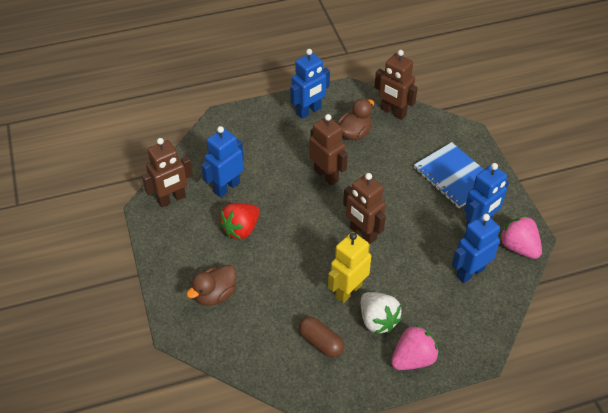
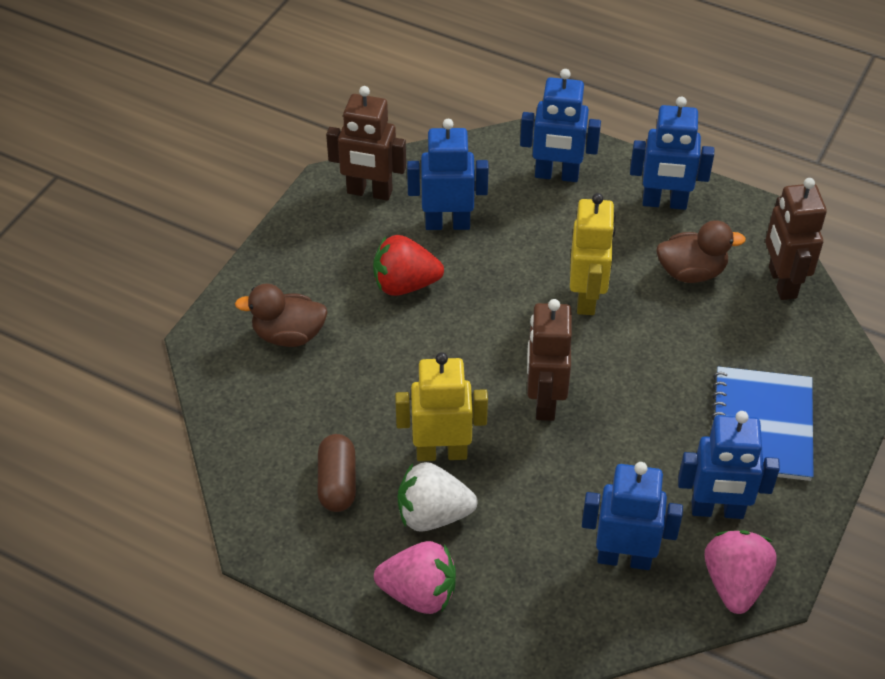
camera: 45 degrees right, 0 degrees up
brown robot [309,114,348,186] -> yellow robot [570,193,616,315]
white strawberry [361,292,402,334] -> white strawberry turned 75 degrees clockwise [398,462,478,532]
none -> blue robot [520,69,601,182]

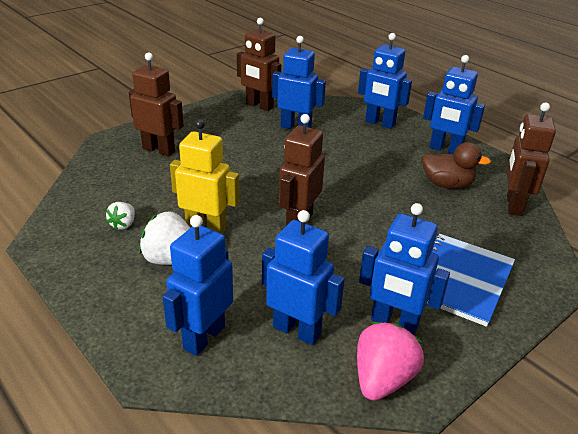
camera: 20 degrees right, 15 degrees down
brown duck [235,284,328,347] -> brown robot [129,52,184,156]
brown capsule [318,434,356,512] -> white strawberry [106,202,135,230]
red strawberry [373,235,444,296] -> none
pink strawberry [374,541,456,614] -> none
yellow robot [570,193,616,315] -> none
none -> blue robot [163,215,233,356]

